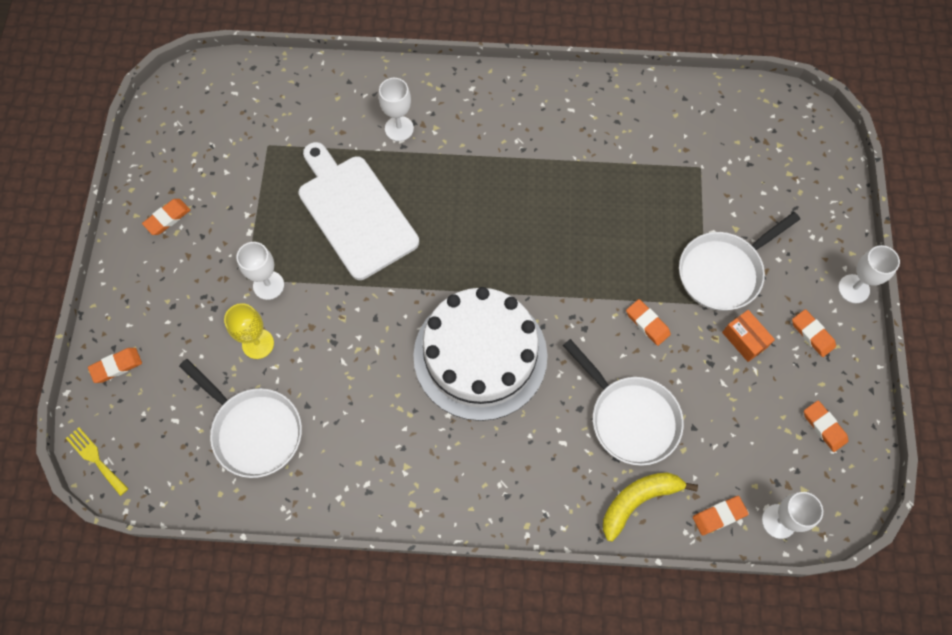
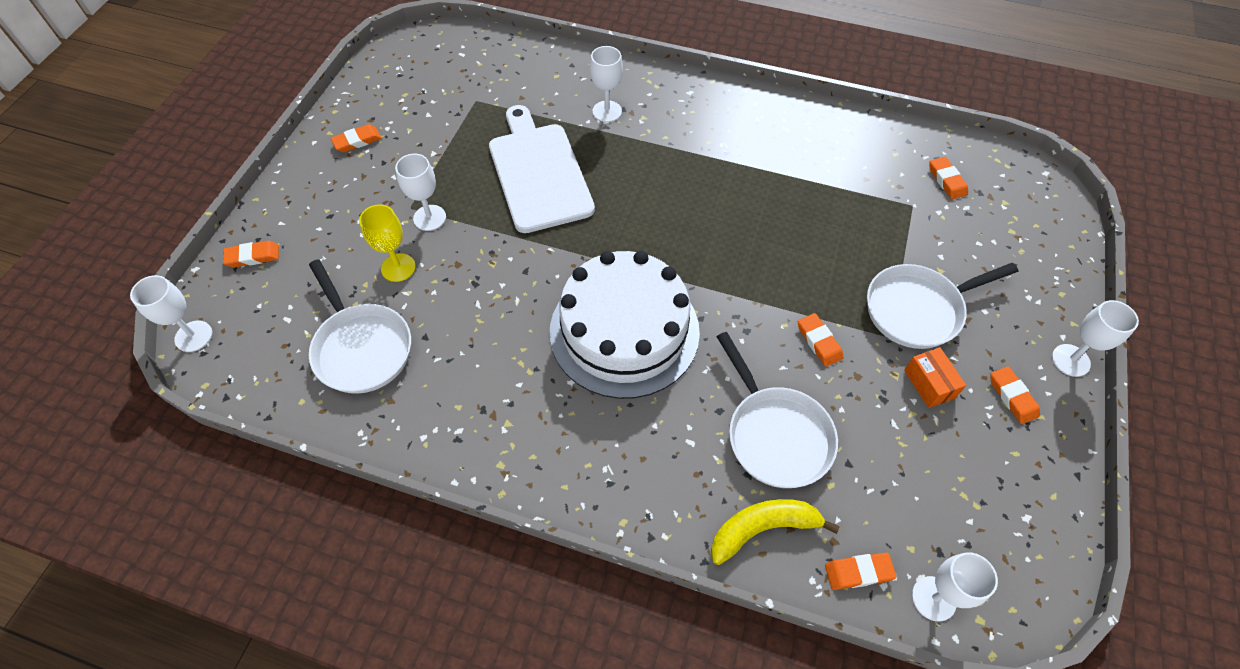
camera: 15 degrees right, 10 degrees down
yellow fork [66,427,128,496] -> white goblet [130,275,212,352]
orange eraser [804,400,848,452] -> orange eraser moved to [929,157,968,200]

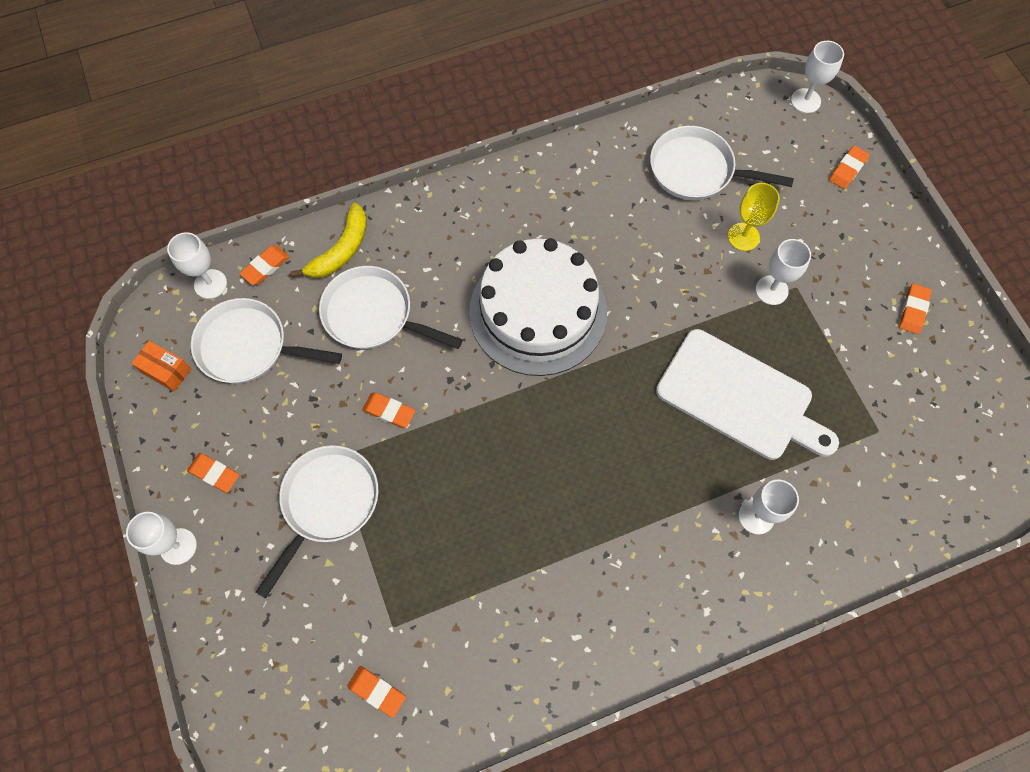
camera: 140 degrees right, 10 degrees up
orange box [904,347,966,408] -> orange box moved to [131,341,191,392]
none -> white pan [191,298,342,384]

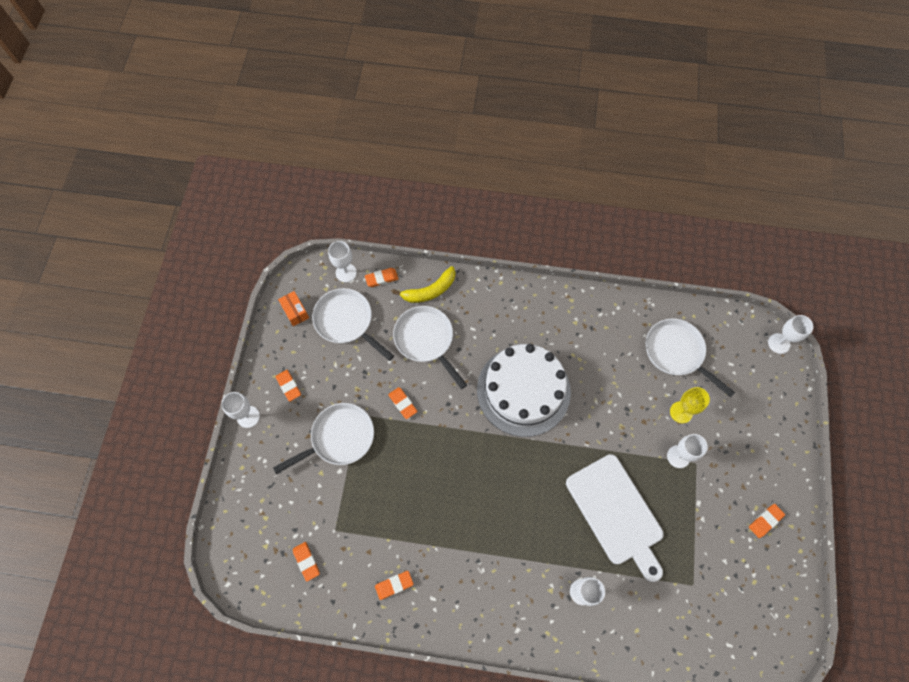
camera: 30 degrees right, 0 degrees up
orange eraser [829,146,870,189] -> orange eraser moved to [375,571,414,600]

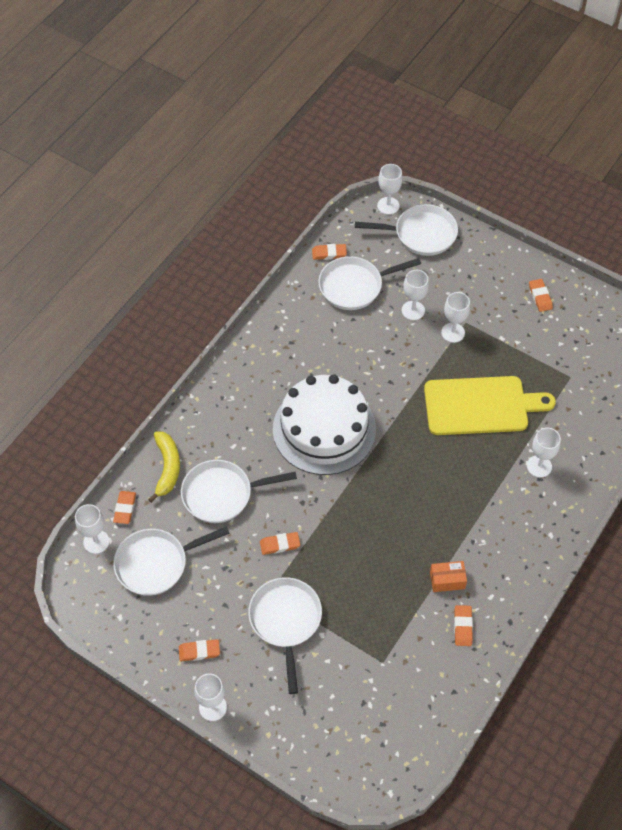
camera: 65 degrees left, 10 degrees down
orange box [278,291,309,326] -> orange box moved to [430,561,467,592]
orange eraser [293,542,320,582] -> orange eraser moved to [312,244,347,260]
white cutting board [566,454,664,582] -> yellow cutting board [424,376,556,435]
yellow goblet [670,387,710,423] -> white goblet [402,270,429,320]
none -> white pan [355,204,458,256]

